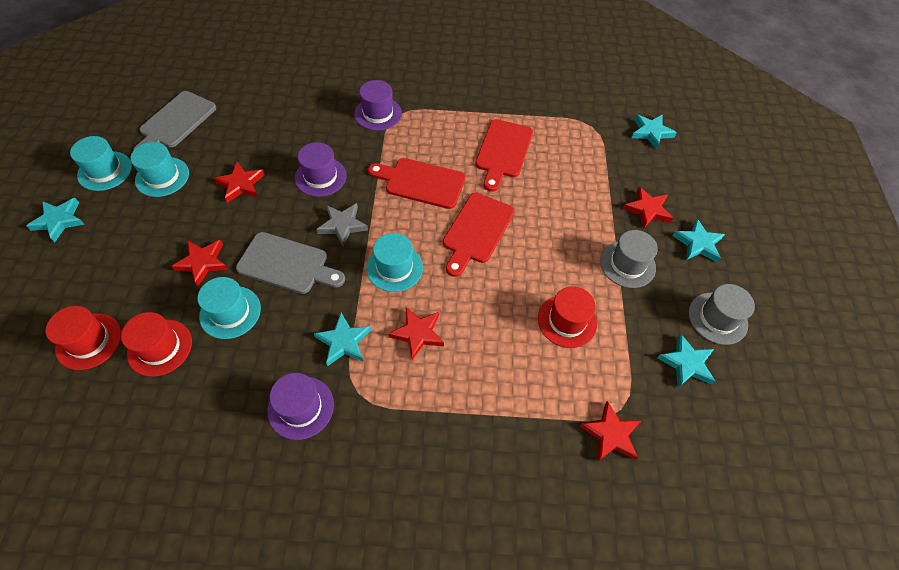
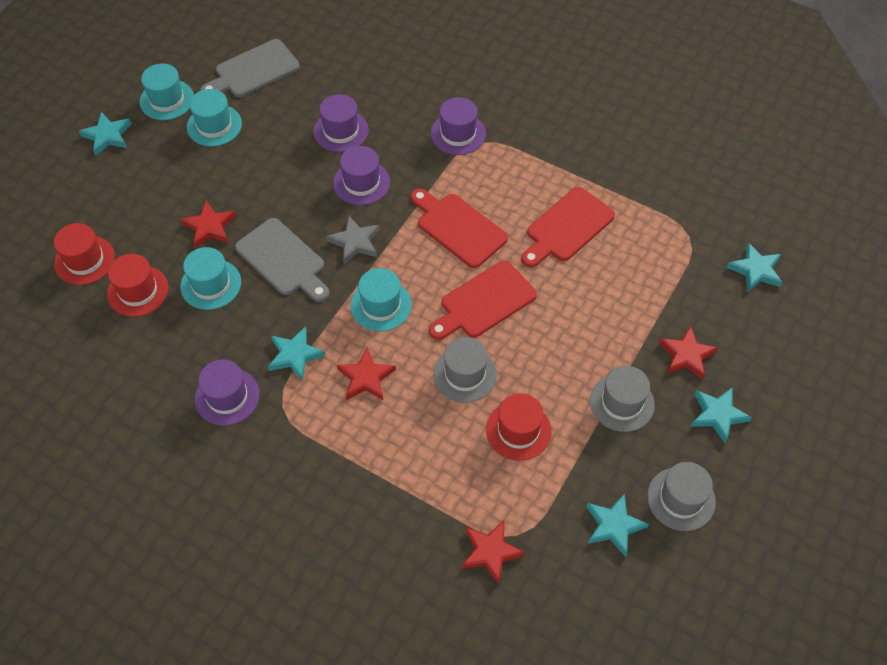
camera: 30 degrees right, 0 degrees up
red star [214,162,265,203] -> none
none -> purple hat [313,94,369,152]
none -> grey hat [433,337,497,403]

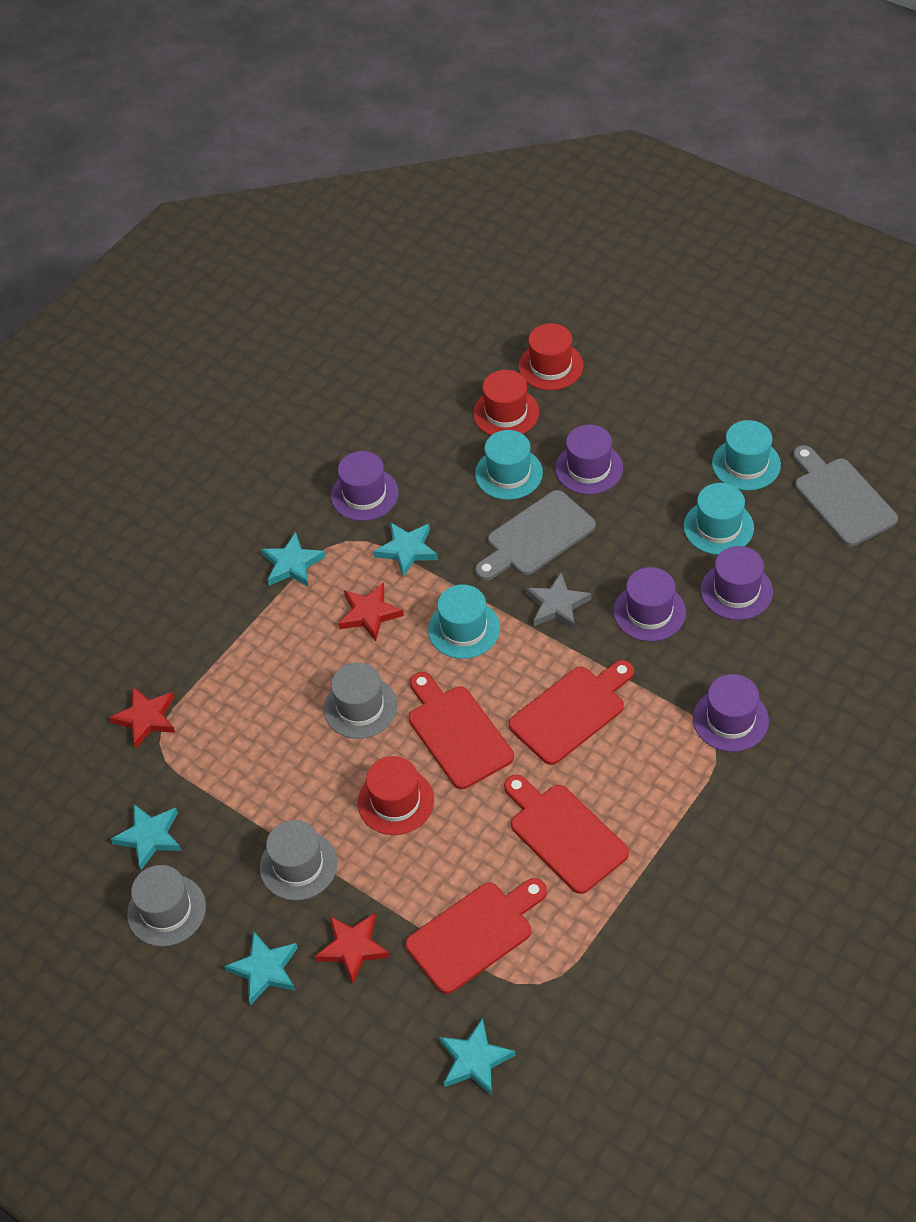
camera: 100 degrees right, 5 degrees down
turquoise star [79,112,131,156] -> turquoise star moved to [261,532,325,587]
turquoise hat [140,63,194,120] -> turquoise hat moved to [684,483,754,555]
red star [180,201,236,248] -> purple hat [555,425,623,494]
red hat [486,393,551,461] -> red hat moved to [358,756,434,835]
none -> red cutting board [405,878,547,994]

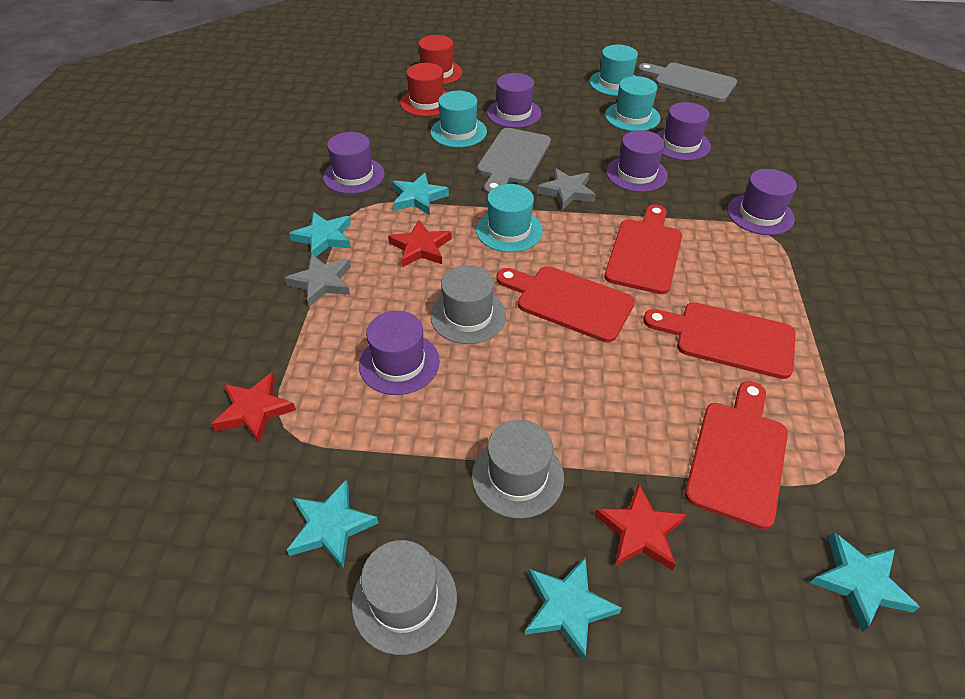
camera: 35 degrees left, 5 degrees down
red hat [358,756,434,835] -> none
none -> grey star [285,254,351,307]
none -> purple hat [359,311,440,395]

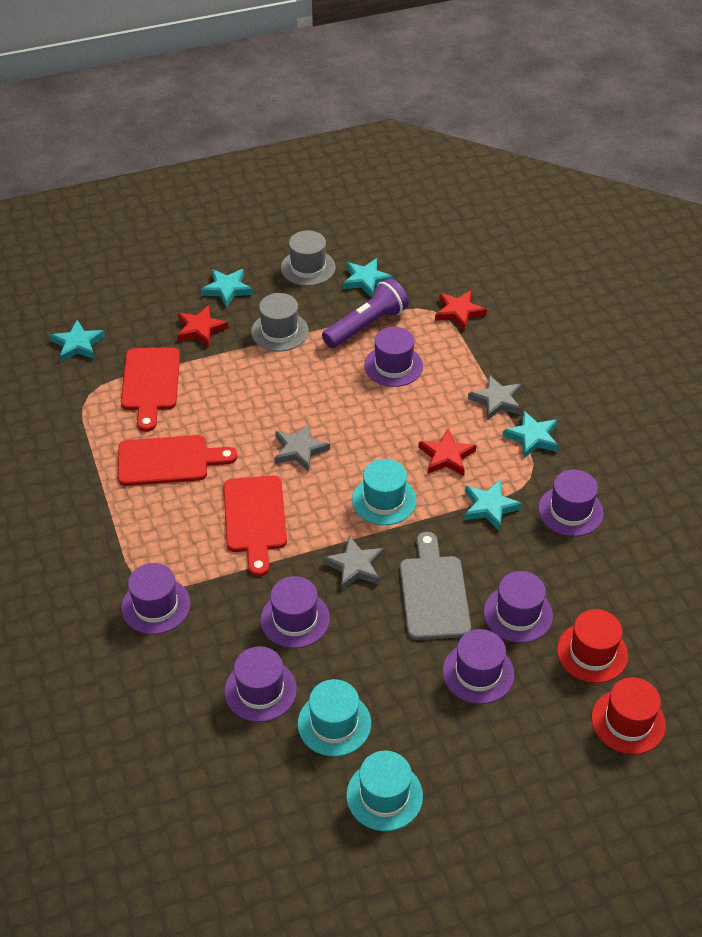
camera: 155 degrees right, 0 degrees up
turquoise hat [430,91,487,148] -> purple hat [484,571,553,643]
grey hat [431,265,506,344] -> none
red cutting board [496,266,635,343] -> grey star [275,423,330,472]
grey cutting board [638,63,737,102] -> none
none -> purple flashlight [322,278,409,348]

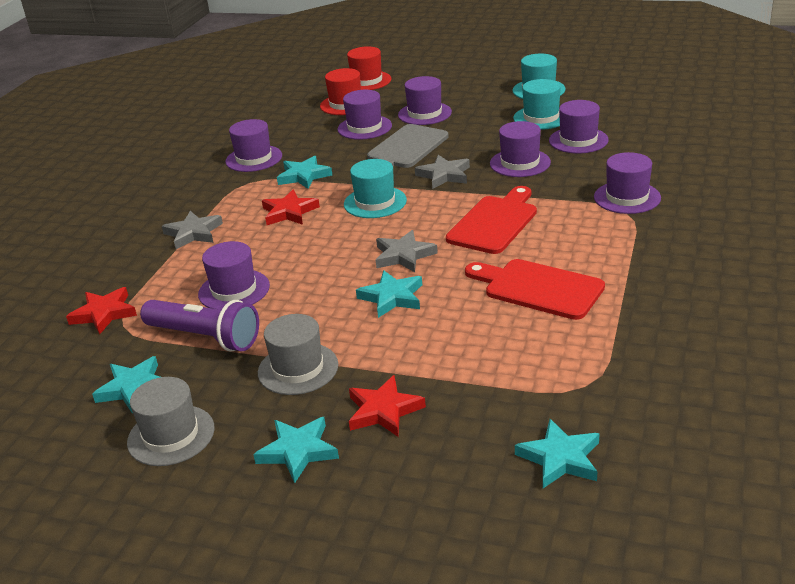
camera: 140 degrees left, 15 degrees down
red cutting board [121,347,180,432] -> none
purple flashlight [322,278,409,348] -> purple flashlight turned 150 degrees counterclockwise [140,300,259,352]
turquoise star [503,411,559,458] -> turquoise star moved to [356,270,422,318]

